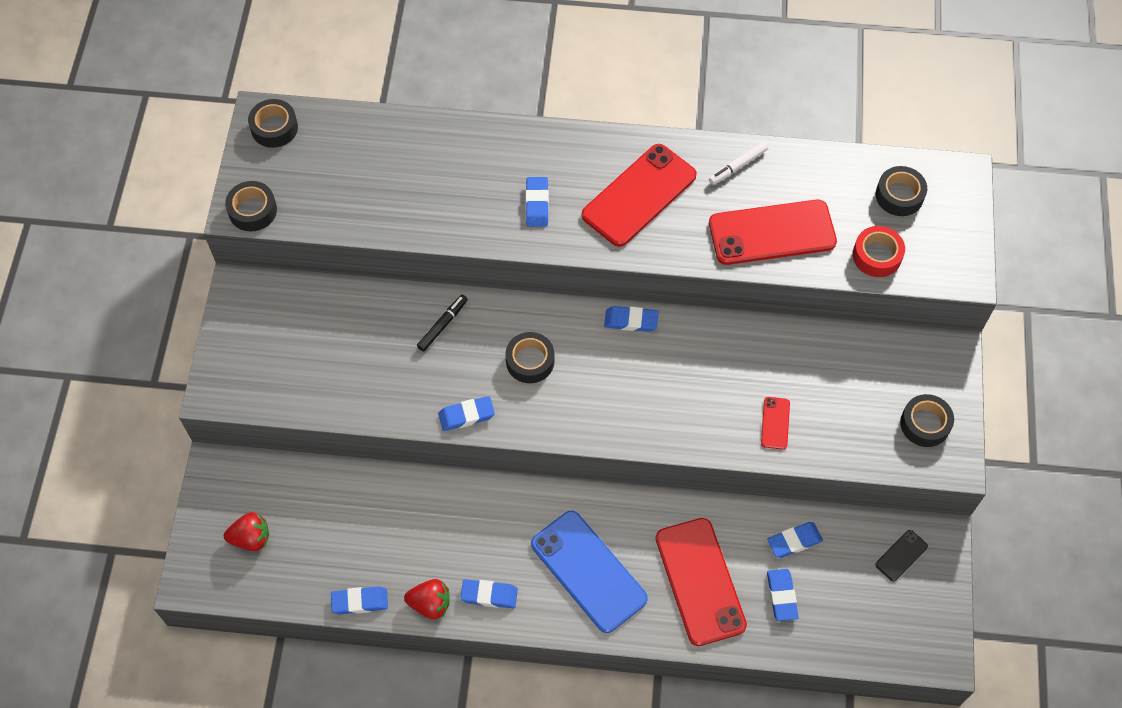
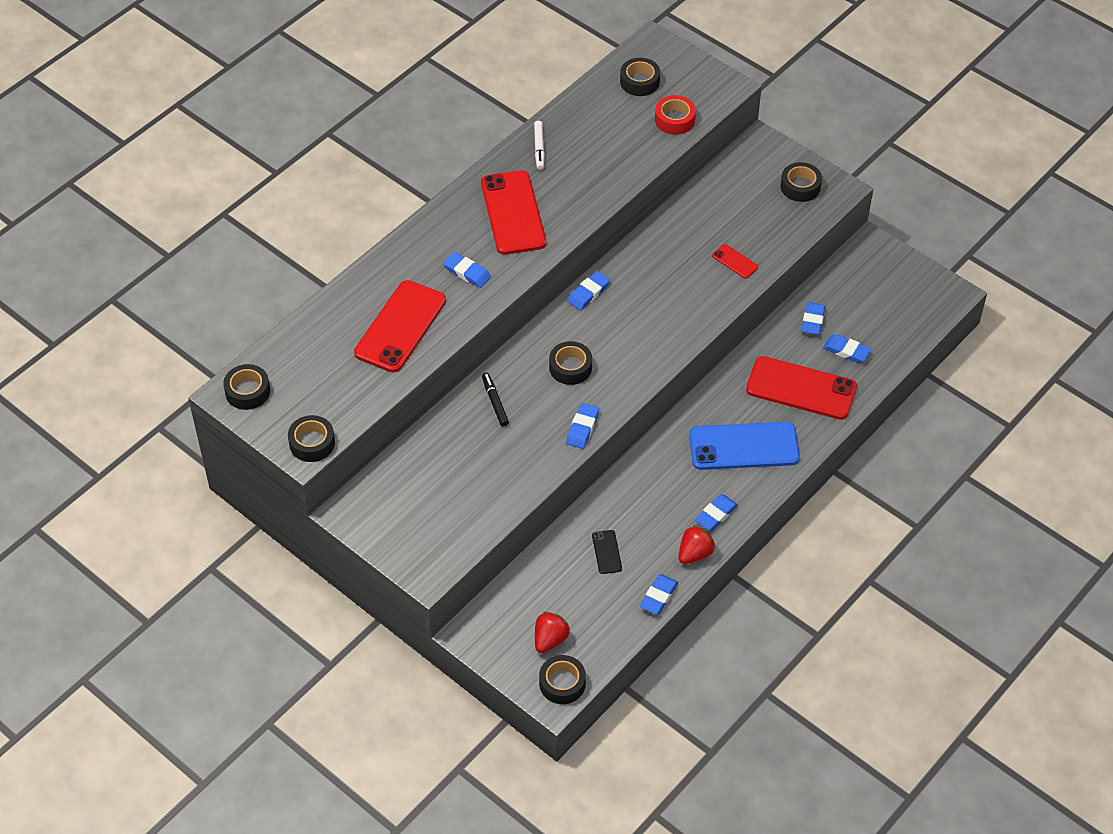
camera: 55 degrees left, 10 degrees down
red phone [709,200,837,265] -> red phone moved to [354,280,446,373]
black phone [876,530,928,581] -> black phone moved to [592,530,622,574]
none -> black tape [539,655,586,704]

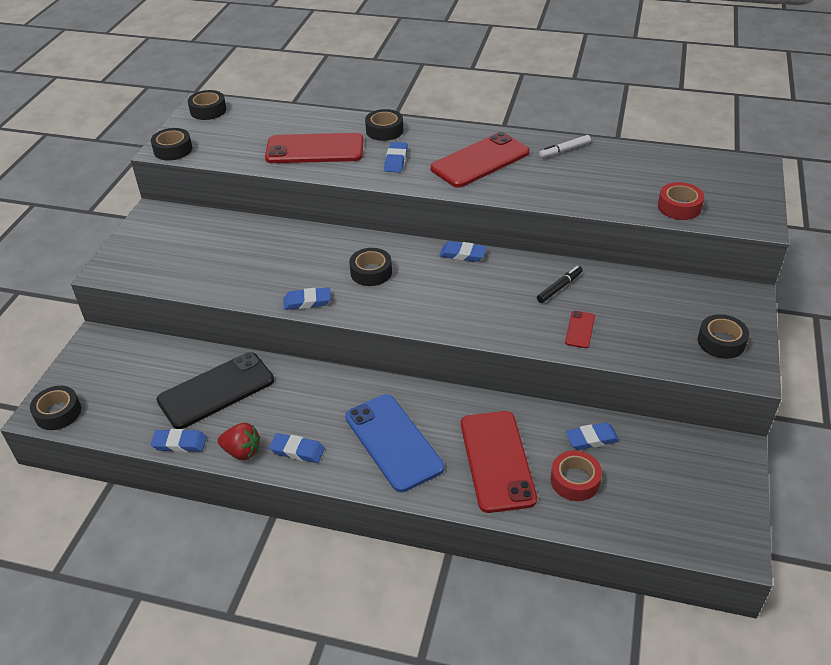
camera: 65 degrees right, 10 degrees down
black marker [482,373,509,427] -> black marker moved to [537,266,583,303]
red strawberry [535,612,570,653] -> none
black phone [592,530,622,574] -> black phone [157,352,274,429], size x2.26
black tape [620,58,660,96] -> black tape moved to [365,109,403,141]
blue eraser [823,334,872,363] -> red tape [550,450,602,501]

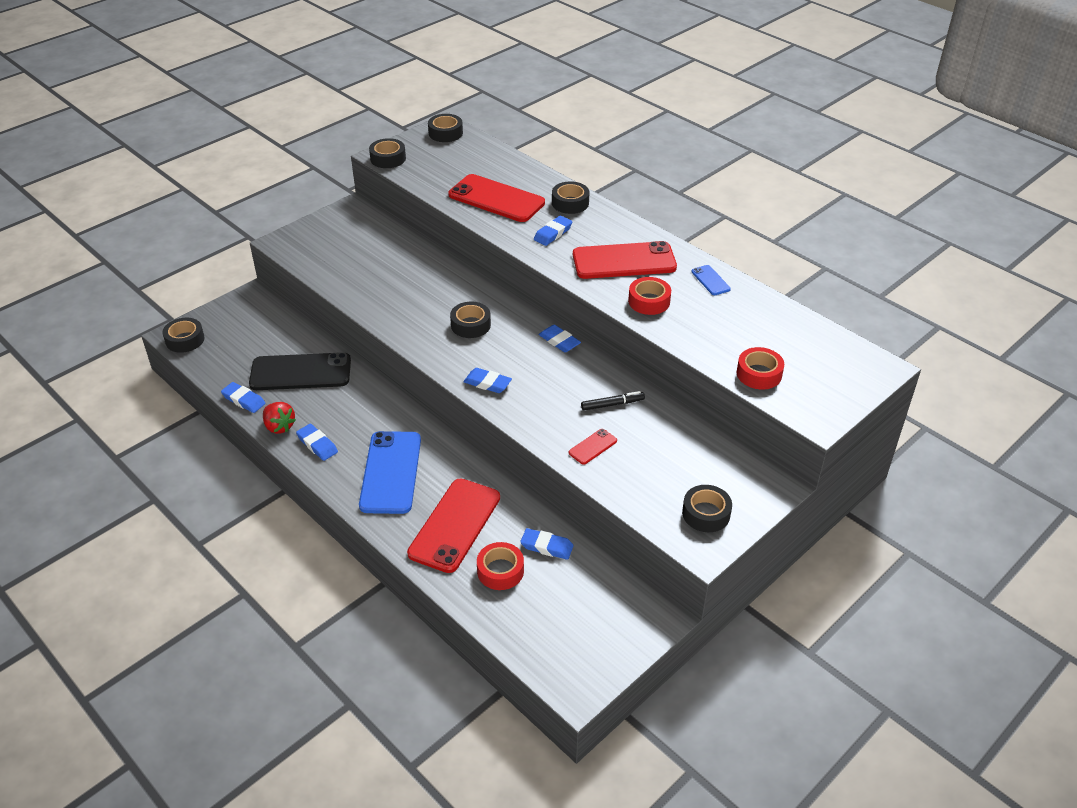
camera: 30 degrees right, 0 degrees up
blue eraser [283,287,331,310] -> blue eraser moved to [464,368,512,393]
white marker [539,135,591,158] -> blue phone [691,265,731,295]
none -> red tape [628,277,671,315]

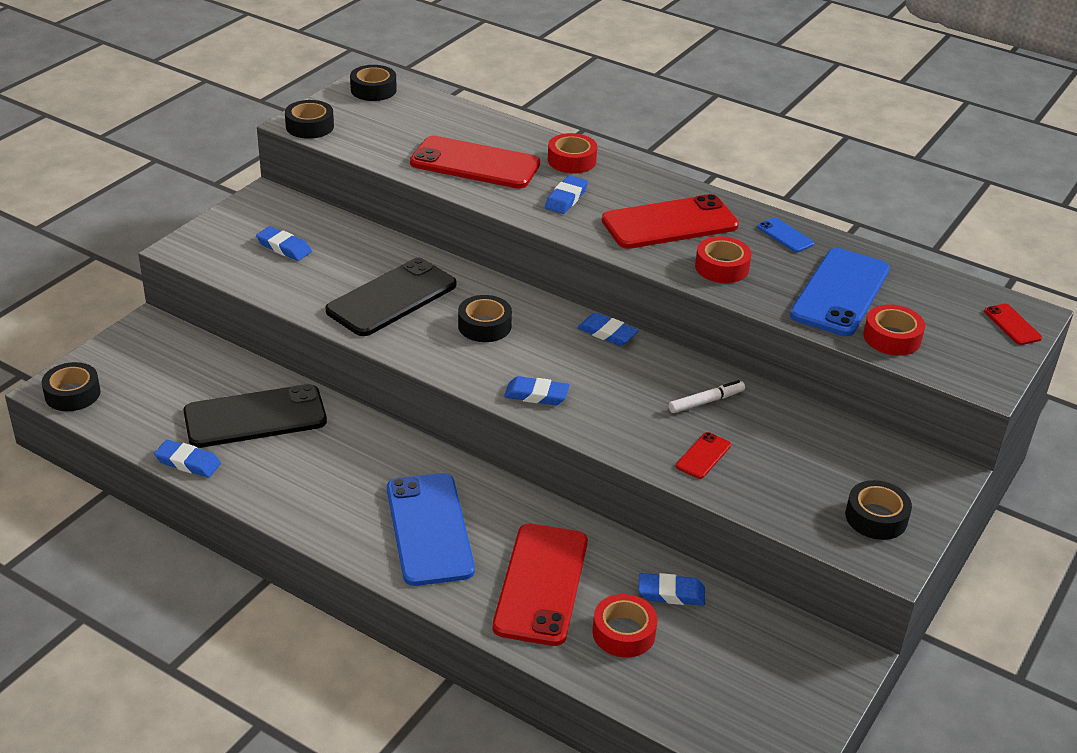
camera: 15 degrees left, 5 degrees down
red strawberry [263,402,296,434] -> none
blue eraser [296,424,338,461] -> blue eraser moved to [256,226,312,261]
black tape [552,181,589,214] -> red tape [548,133,597,173]
black marker [581,391,645,411] -> white marker [669,380,745,413]
none -> black phone [325,258,457,336]
none -> blue phone [790,248,890,336]
none -> red phone [984,304,1042,345]

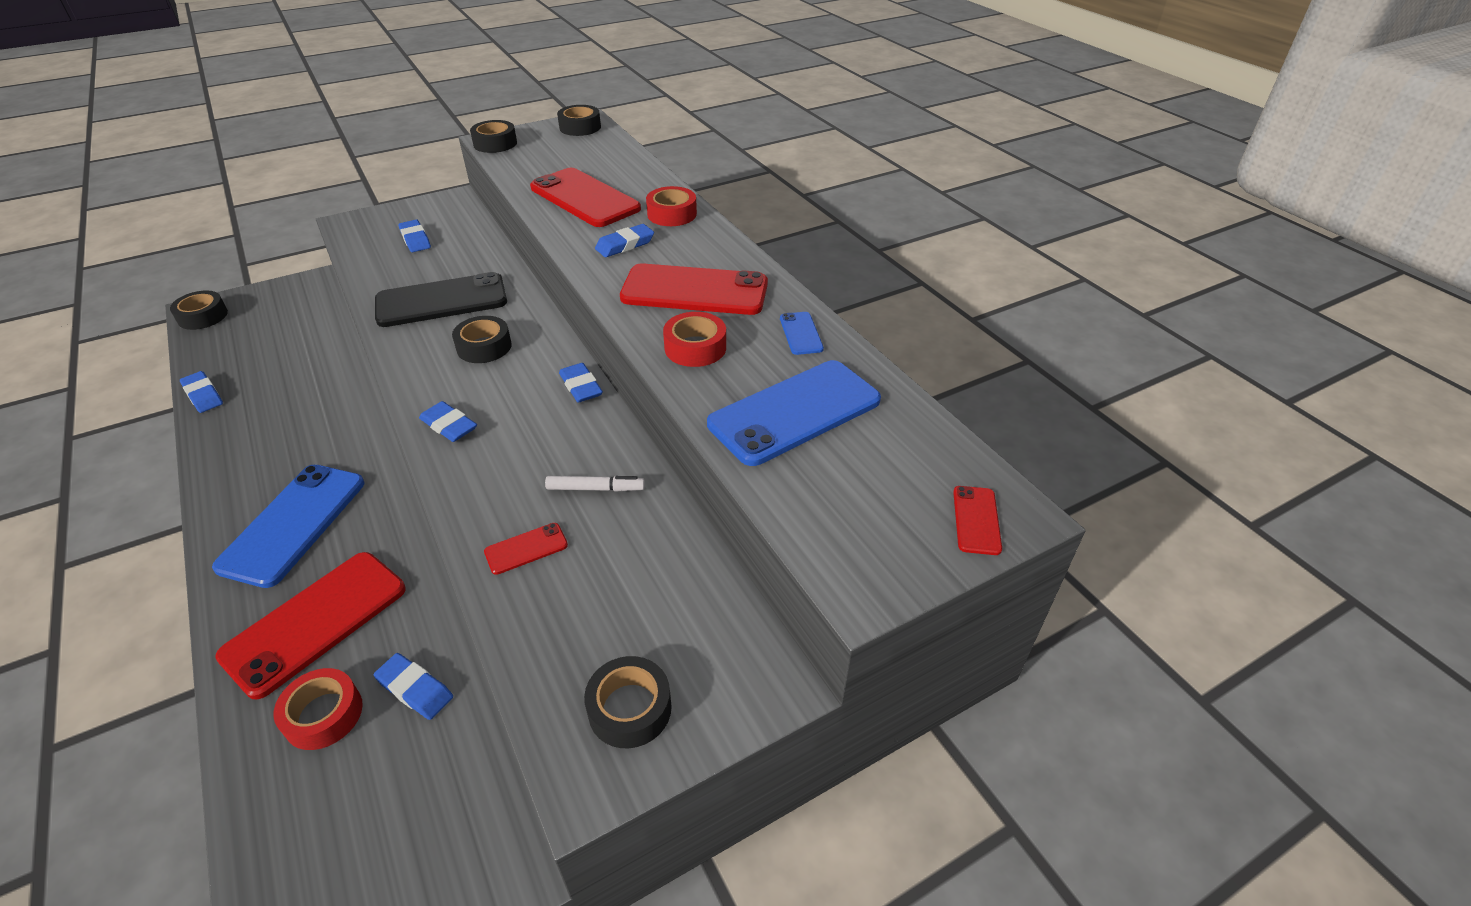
camera: 30 degrees right, 5 degrees up
black phone [183,384,327,448] -> none
red tape [863,305,925,356] -> none

